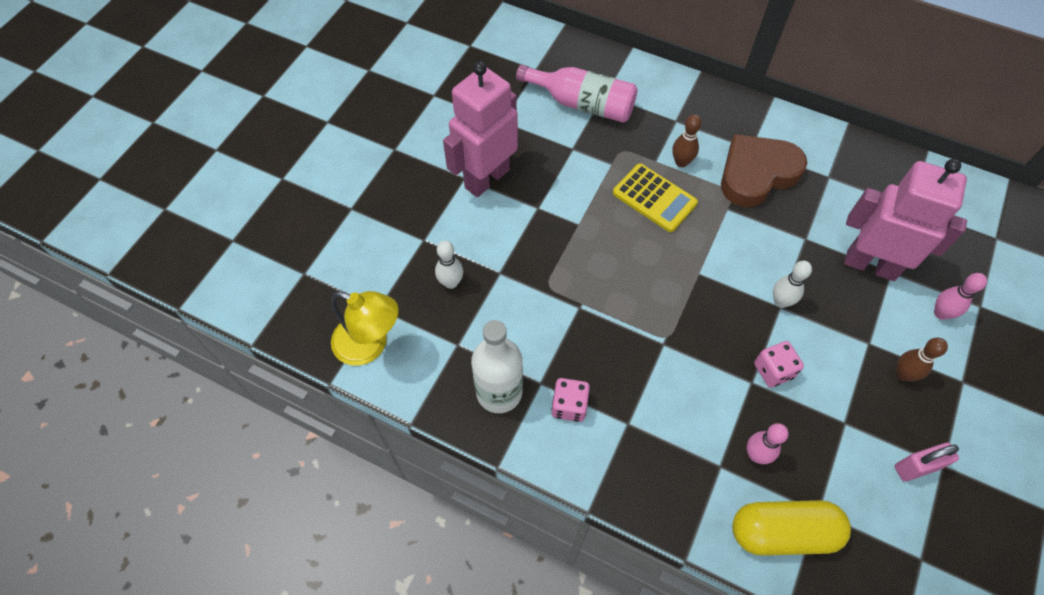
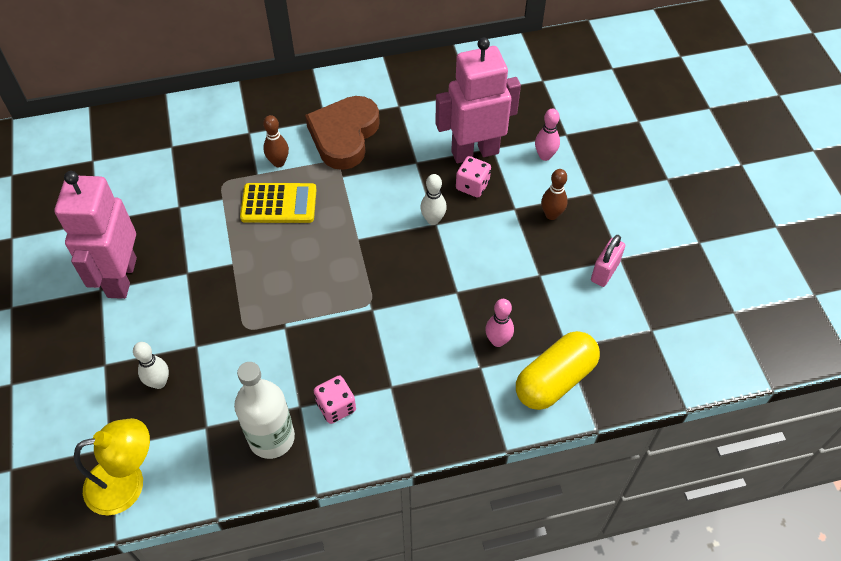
camera: 40 degrees left, 5 degrees down
pink bottle [516,64,638,123] -> none
pink dice [754,341,804,388] -> pink dice moved to [456,156,491,198]

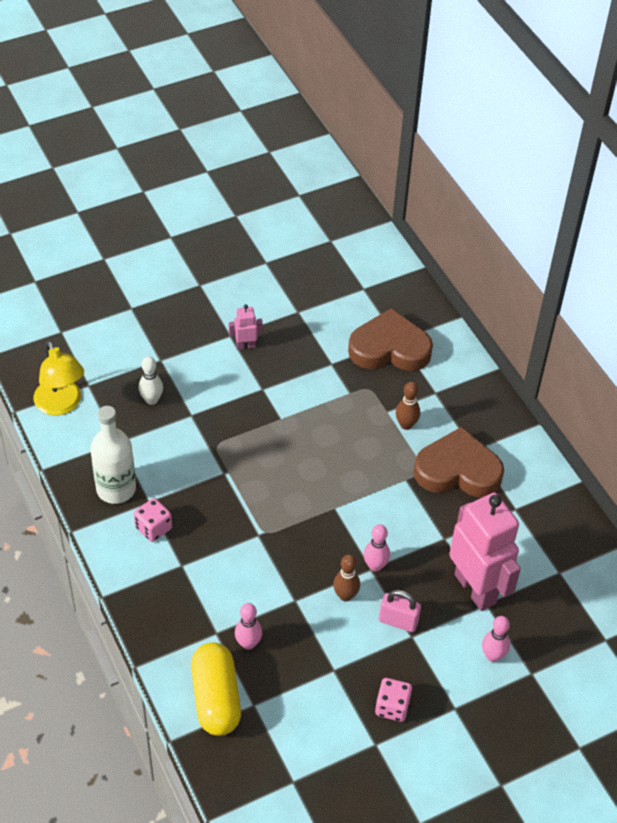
camera: 75 degrees right, 5 degrees down
pink robot [55,171,137,299] -> pink robot [229,304,263,350], size x0.43
yellow calculator [240,183,317,223] -> none
white bowling pin [420,174,447,225] -> pink bowling pin [364,524,390,572]
pink dice [456,156,491,198] -> pink dice moved to [375,678,412,722]
yellow capsule [516,331,600,410] -> yellow capsule turned 45 degrees clockwise [191,643,241,736]
brown bowling pin [541,169,568,220] -> brown bowling pin moved to [333,555,360,601]
pink padlock [591,235,625,287] -> pink padlock moved to [379,590,421,632]
none -> brown heart [348,308,433,371]

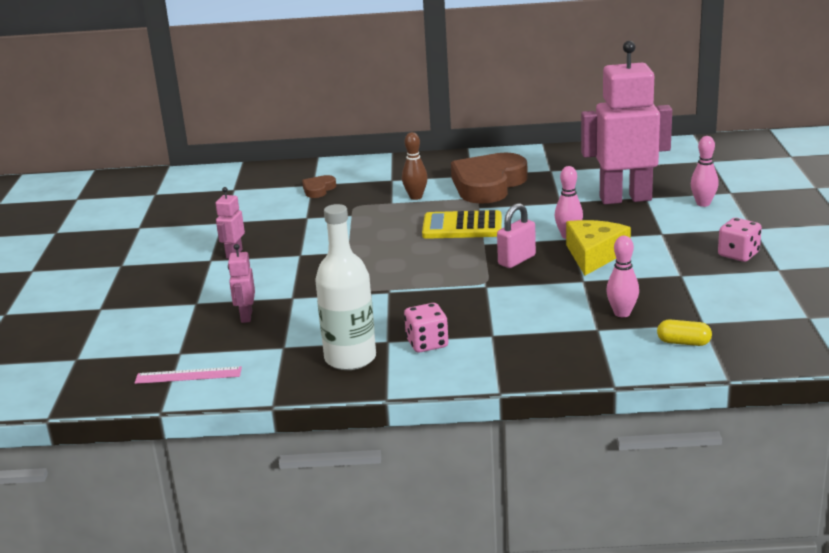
camera: 60 degrees left, 25 degrees down
yellow lamp [34,341,84,416] -> pink ruler [135,366,242,384]
white bowling pin [139,356,163,405] -> pink robot [228,244,255,323]
yellow capsule [191,643,241,736] -> yellow capsule [657,320,712,346], size x0.46
brown bowling pin [333,555,360,601] -> yellow cheese [566,220,631,275]
brown heart [348,308,433,371] -> brown heart [302,175,336,198], size x0.45
pink padlock [379,590,421,632] -> pink padlock moved to [497,203,536,268]
none -> yellow calculator [422,210,502,239]

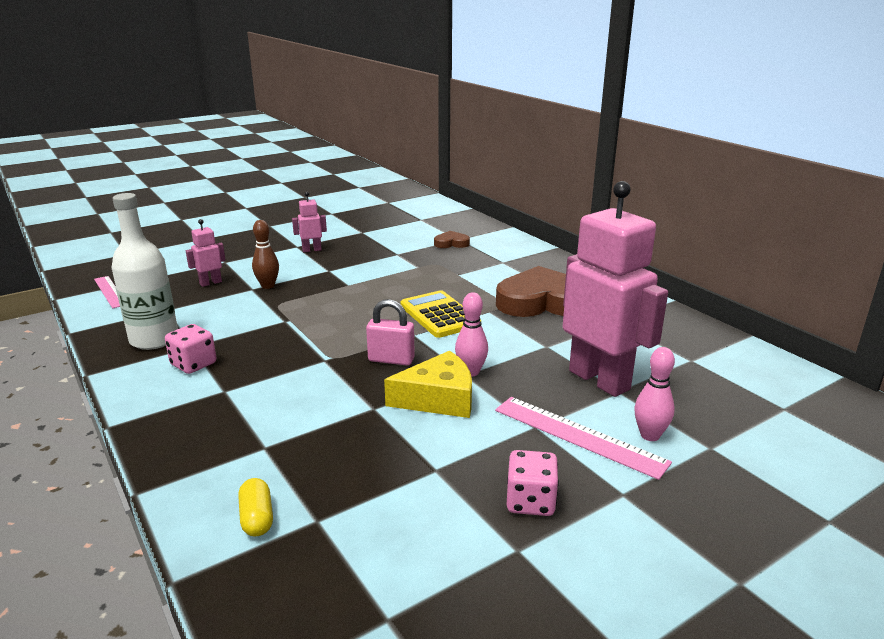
camera: 55 degrees right, 0 degrees up
brown bowling pin [402,132,428,200] -> brown bowling pin moved to [252,220,279,289]
pink bowling pin [606,236,639,317] -> none
none -> pink ruler [495,397,672,480]

